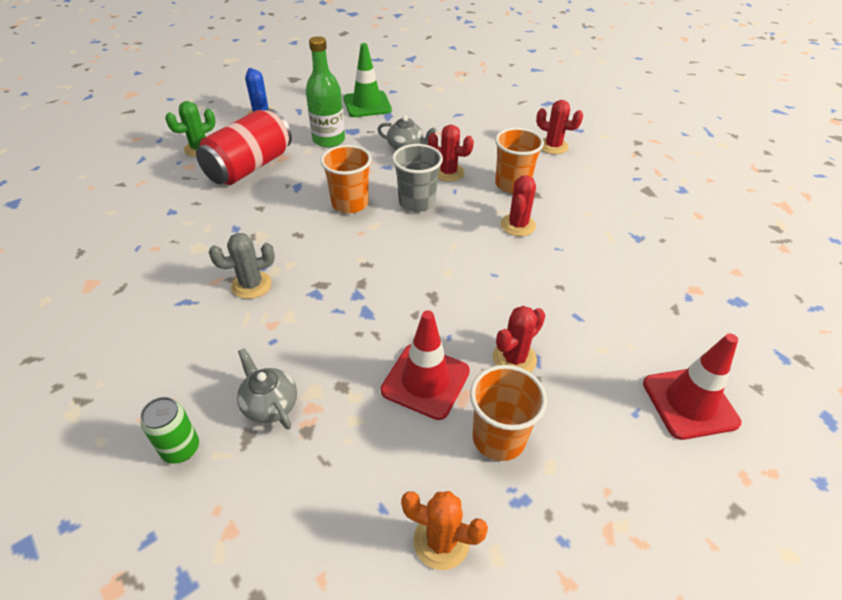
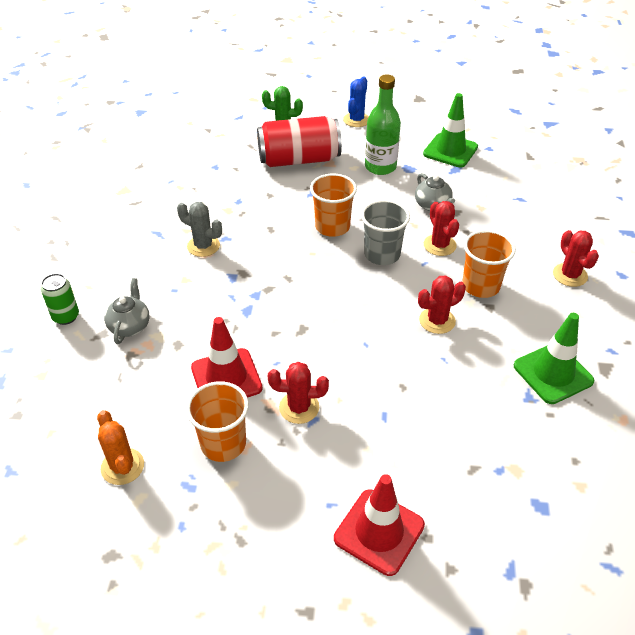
camera: 45 degrees right, 0 degrees up
none -> green traffic cone [514,313,594,404]

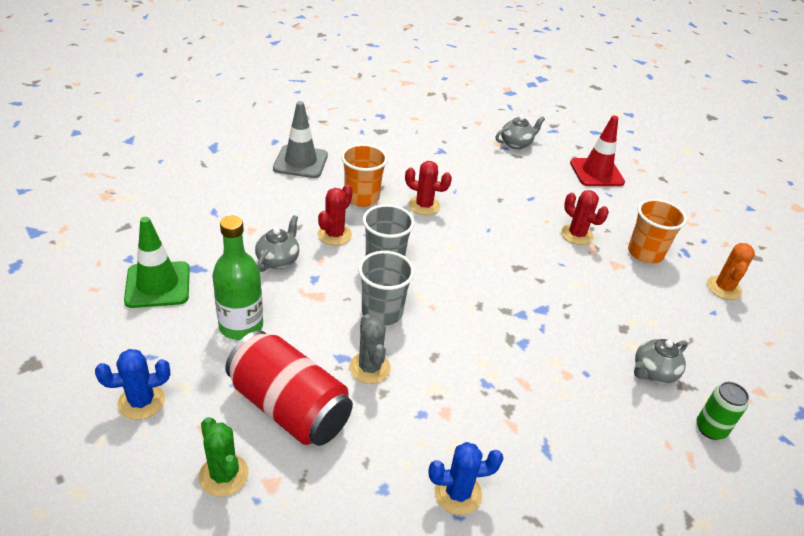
camera: 135 degrees left, 5 degrees down
grey cactus [177,202,222,257] -> grey cactus moved to [349,314,391,384]
red traffic cone [191,317,263,397] -> none
orange cup [310,174,357,237] -> grey cup [358,251,415,326]
green traffic cone [514,313,594,404] -> none
red cactus [553,230,599,287] -> grey traffic cone [273,101,328,178]
none -> blue cactus [428,442,504,515]
none -> grey teapot [495,115,545,149]

